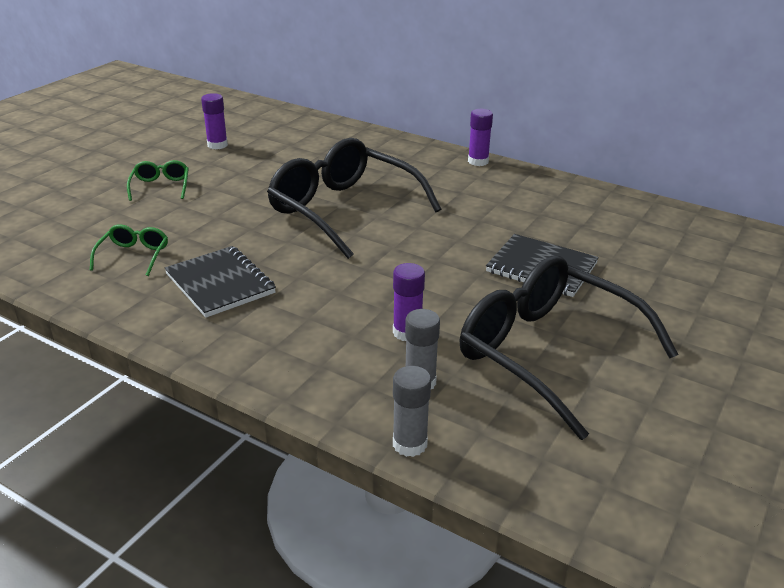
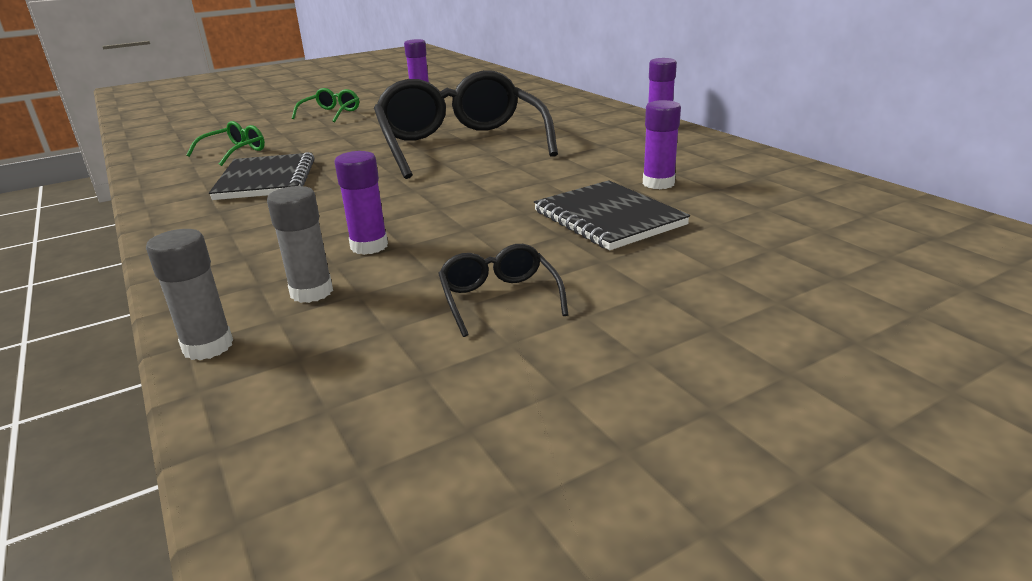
camera: 30 degrees right, 5 degrees down
black glasses [460,256,679,440] -> black glasses [438,244,568,337], size x0.42
none -> purple glue stick [643,100,681,189]

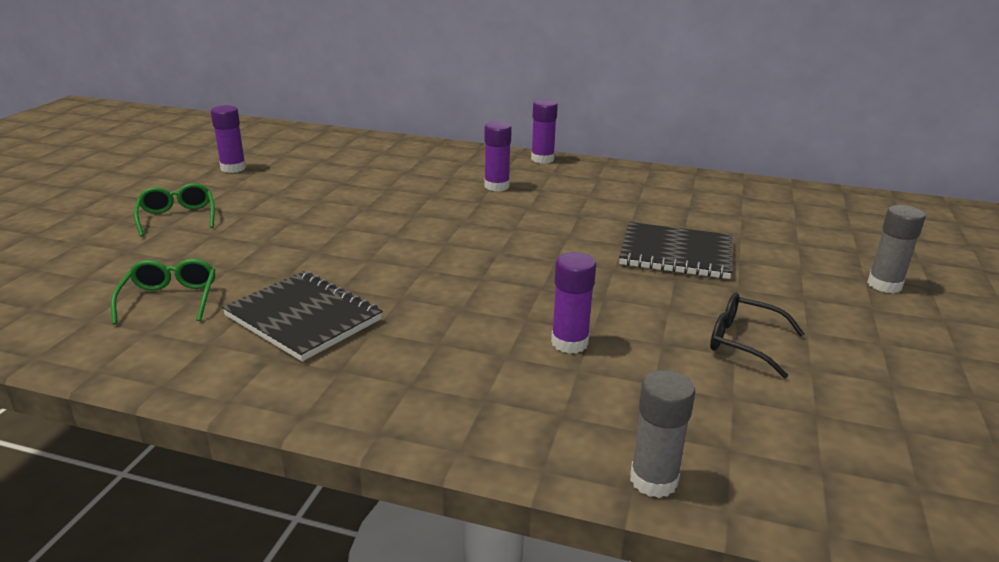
camera: 45 degrees left, 0 degrees up
grey glue stick [267,186,333,303] -> grey glue stick moved to [867,205,926,293]
black glasses [374,70,558,179] -> none
purple glue stick [643,100,681,189] -> purple glue stick moved to [484,121,512,191]

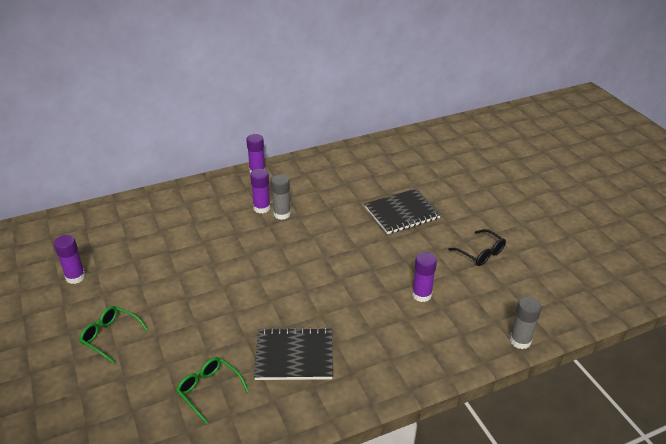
camera: 40 degrees left, 10 degrees up
black glasses [710,293,804,378] -> black glasses turned 120 degrees counterclockwise [448,229,506,266]
grey glue stick [867,205,926,293] -> grey glue stick moved to [271,175,291,220]

